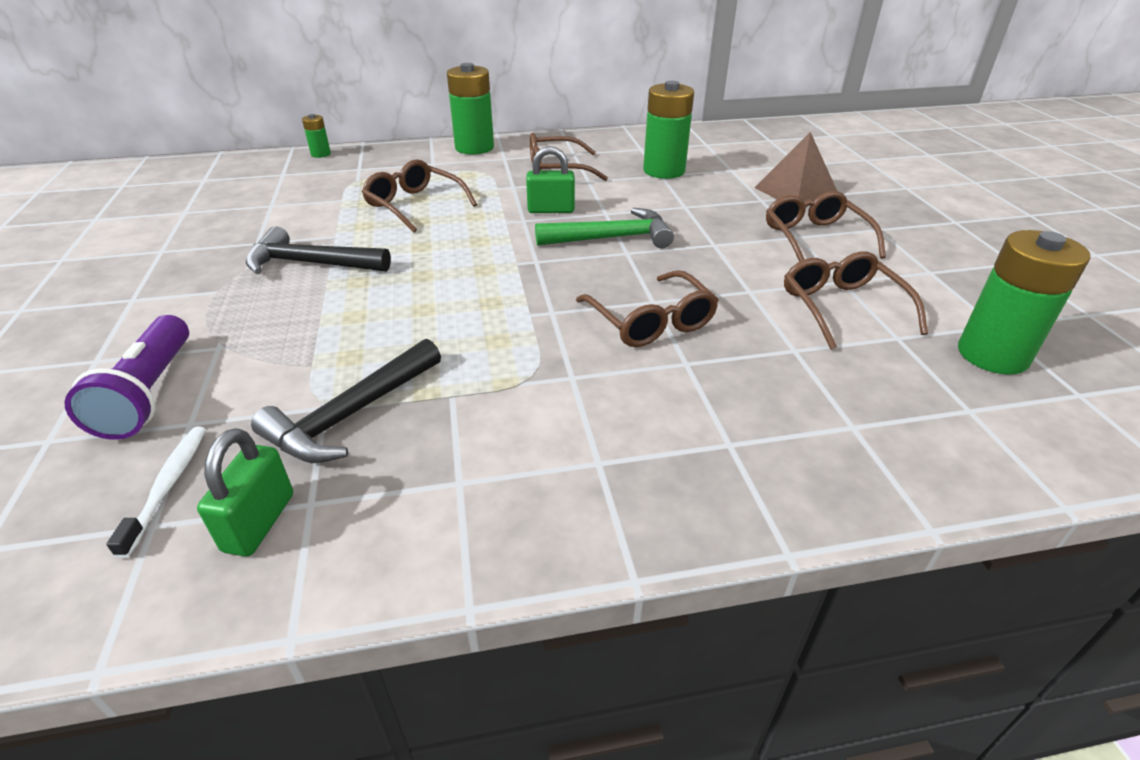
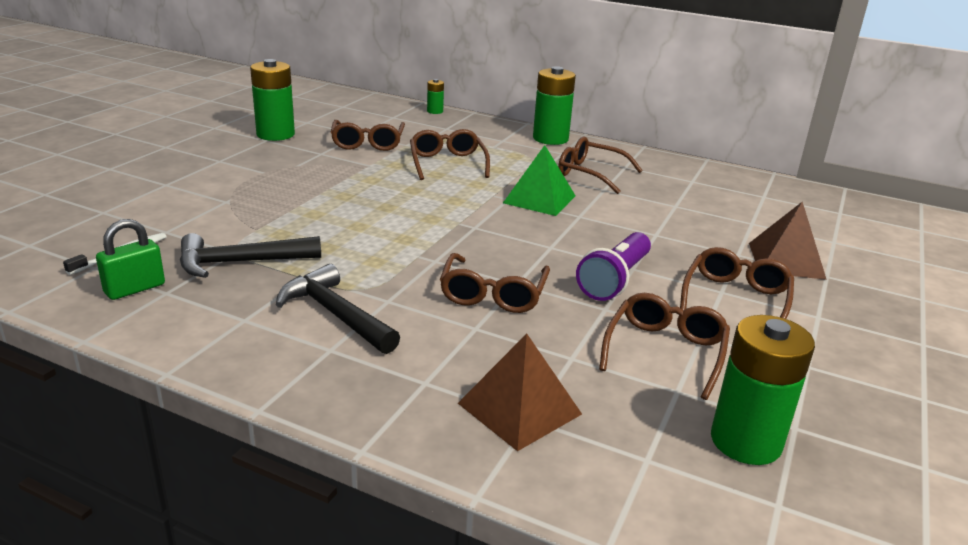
camera: 35 degrees right, 10 degrees down
purple flashlight [64,315,189,440] -> purple flashlight moved to [576,232,651,301]
black hammer [246,226,391,274] -> black hammer moved to [276,264,400,354]
green padlock [526,146,575,213] -> green pyramid [503,145,576,216]
green hammer [535,208,674,248] -> none
green battery [643,81,694,179] -> green battery moved to [250,59,295,141]
none -> brown glasses [331,120,405,151]
none -> brown pyramid [458,334,582,451]

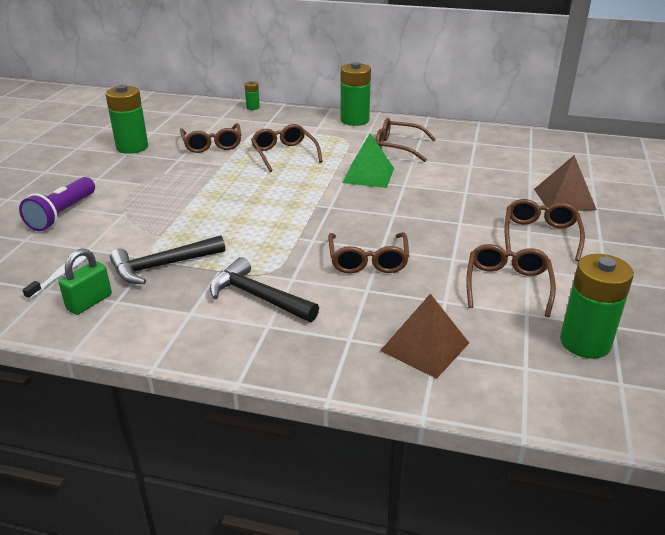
camera: 10 degrees left, 5 degrees up
purple flashlight [576,232,651,301] -> purple flashlight moved to [19,177,95,231]

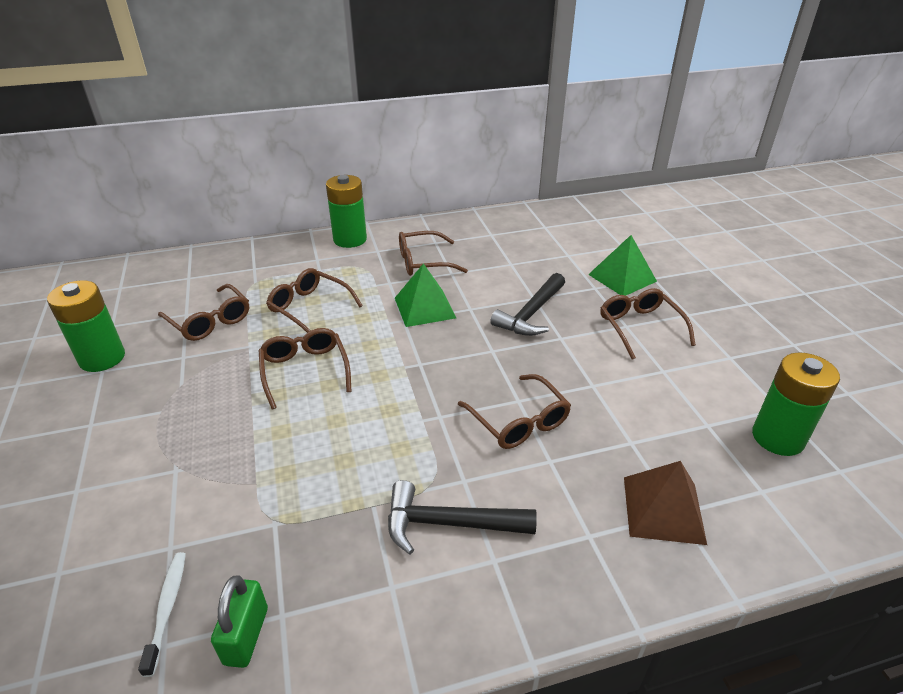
camera: 30 degrees left, 5 degrees up
purple flashlight [19,177,95,231] -> none
black hammer [110,235,225,284] -> black hammer moved to [490,273,565,336]
green battery [244,81,260,110] -> none
brown glasses [466,244,556,317] -> brown glasses moved to [259,328,352,409]
brown pyramid [534,155,597,211] -> green pyramid [588,235,657,296]

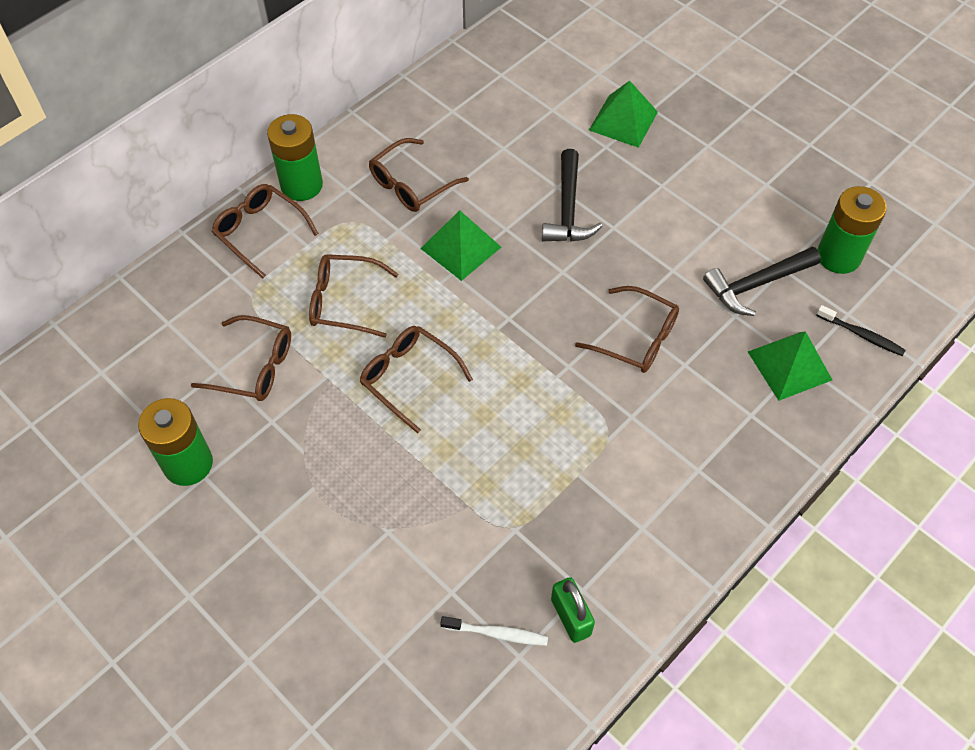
camera: 30 degrees left, 20 degrees up
white toothbrush [138,552,186,677] -> white toothbrush turned 135 degrees clockwise [440,616,548,646]
black hammer [388,480,537,554] -> black hammer moved to [703,247,821,316]
brown glasses [600,288,696,360] -> brown glasses moved to [212,184,319,278]
brown pyramid [624,461,707,545] -> green pyramid [748,331,832,401]
none -> black toothbrush [816,305,906,356]

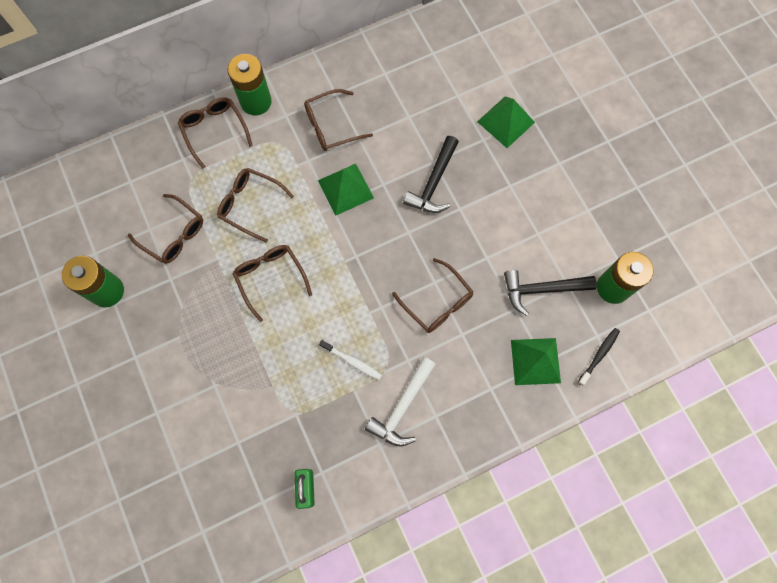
camera: 20 degrees right, 15 degrees up
white toothbrush [440,616,548,646] -> white toothbrush moved to [319,340,382,380]
black toothbrush [816,305,906,356] -> black toothbrush turned 105 degrees counterclockwise [578,328,620,386]
none -> white hammer [365,357,436,446]

